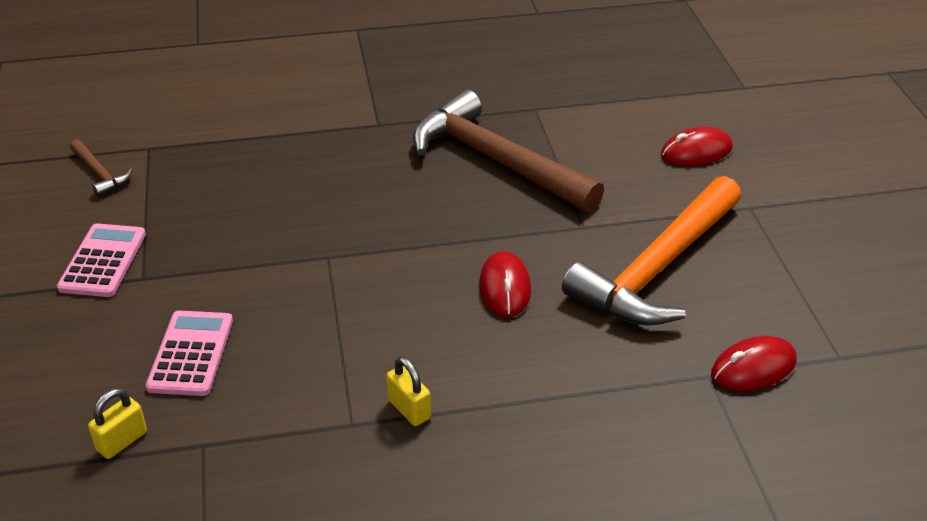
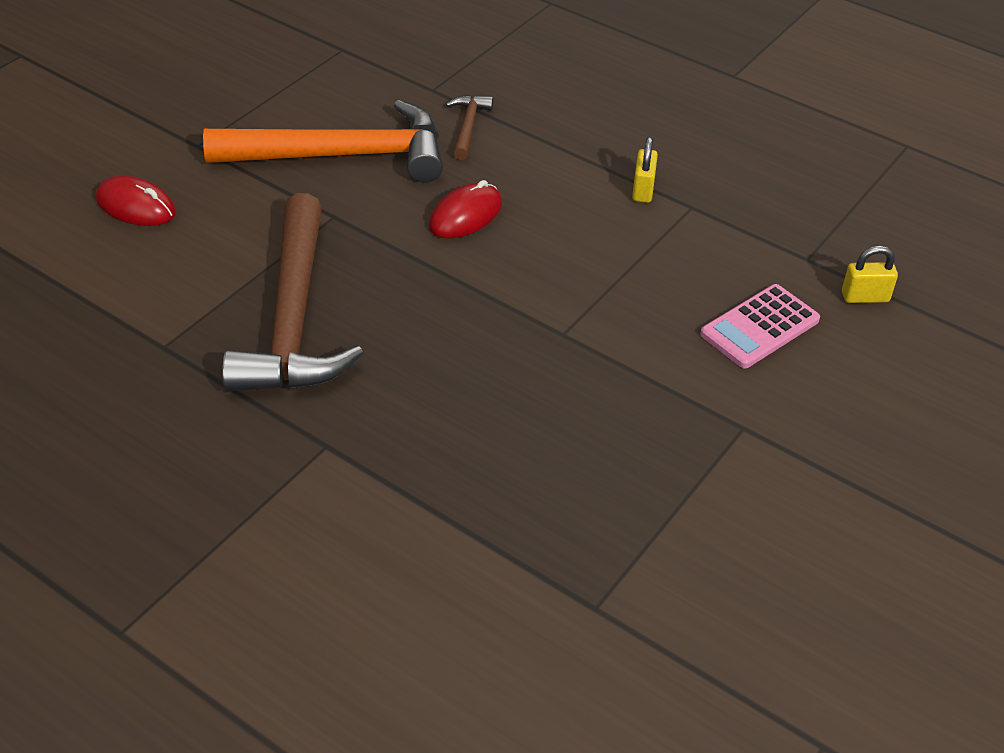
camera: 135 degrees left, 5 degrees up
pink calculator [57,223,146,297] -> none
brown hammer [70,139,132,197] -> brown hammer moved to [446,95,493,160]
red mouse [711,336,797,391] -> none

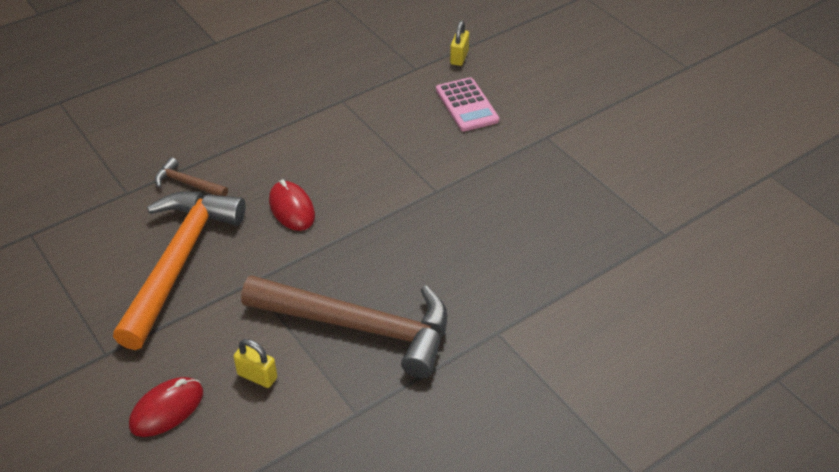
camera: 70 degrees left, 0 degrees up
yellow padlock [632,137,658,203] -> yellow padlock moved to [234,339,277,388]

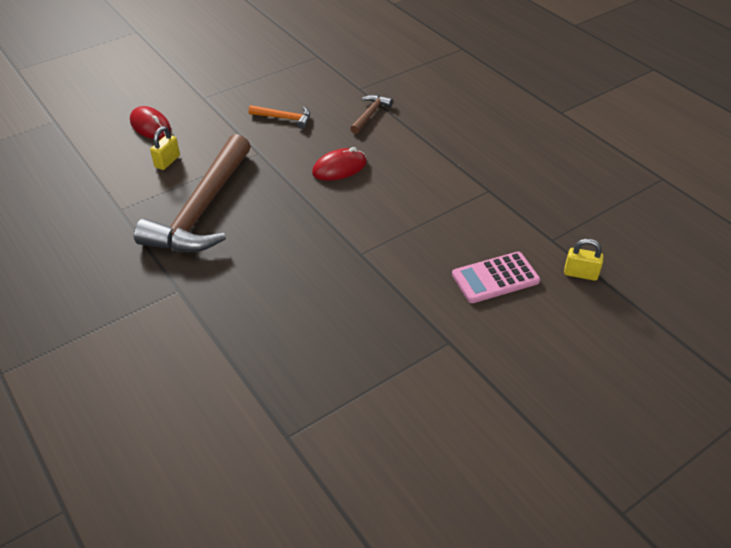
camera: 90 degrees right, 0 degrees up
orange hammer [113,192,245,350] -> orange hammer [249,105,310,129], size x0.42

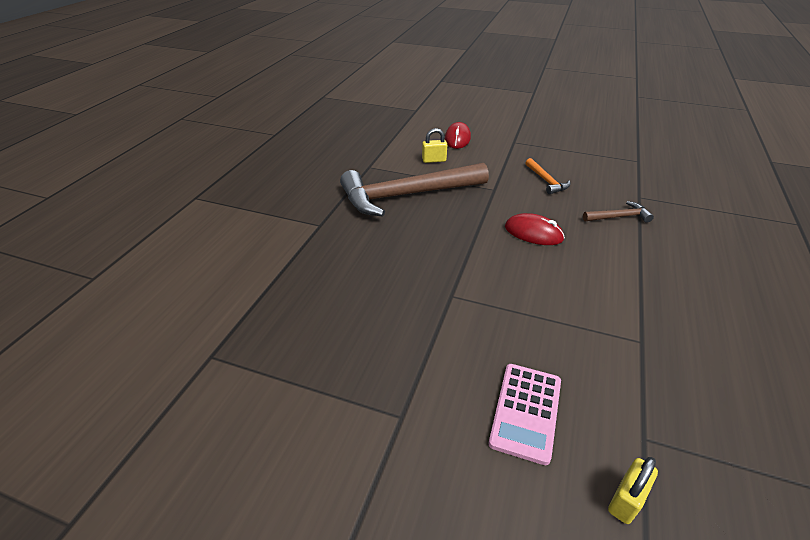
camera: 55 degrees right, 5 degrees down
pink calculator [452,252,540,303] -> pink calculator turned 105 degrees counterclockwise [489,364,561,465]
yellow padlock [564,239,604,281] -> yellow padlock turned 60 degrees clockwise [608,457,658,524]

